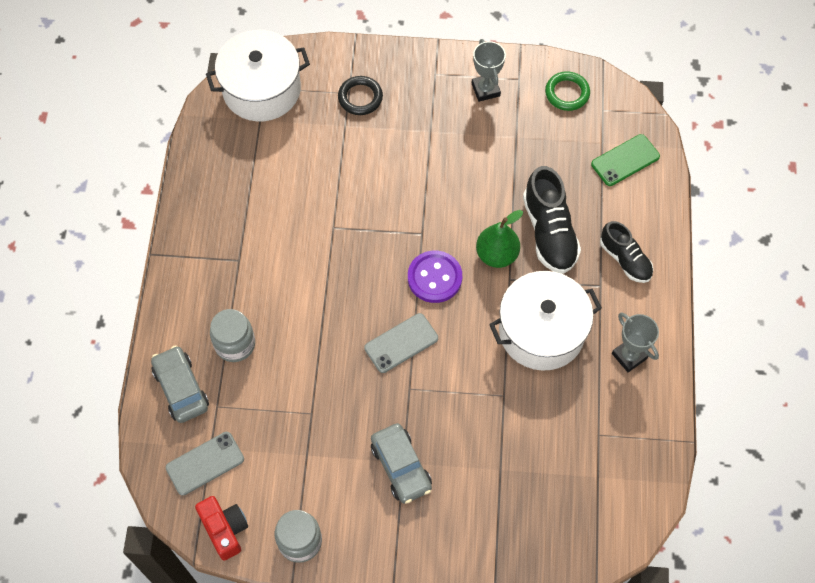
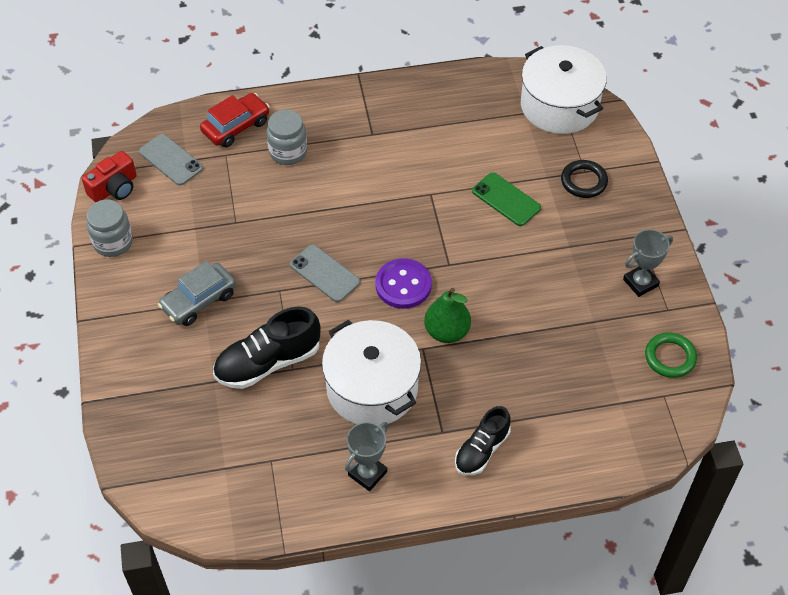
camera: 75 degrees right, 10 degrees down
grey car [151,345,209,423] -> red car [200,93,270,148]
black shoe [523,166,581,274] -> black shoe moved to [213,307,321,389]
green phone [591,134,660,186] -> green phone moved to [472,172,541,226]

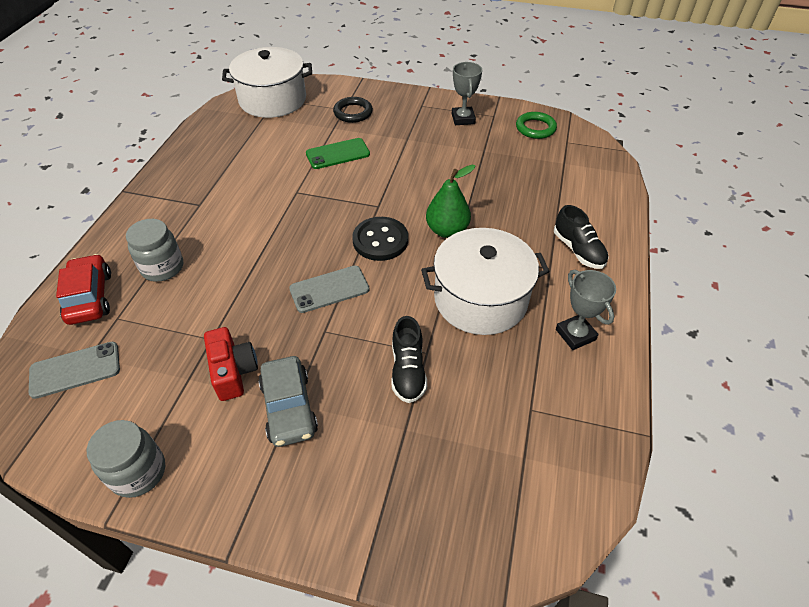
camera: 65 degrees left, 5 degrees down
red camera [82,151,137,202] -> red camera moved to [204,327,258,401]
black shoe [213,307,321,389] -> black shoe [391,316,427,403], size x0.65
purple button [375,258,432,309] -> black button [352,217,408,261]

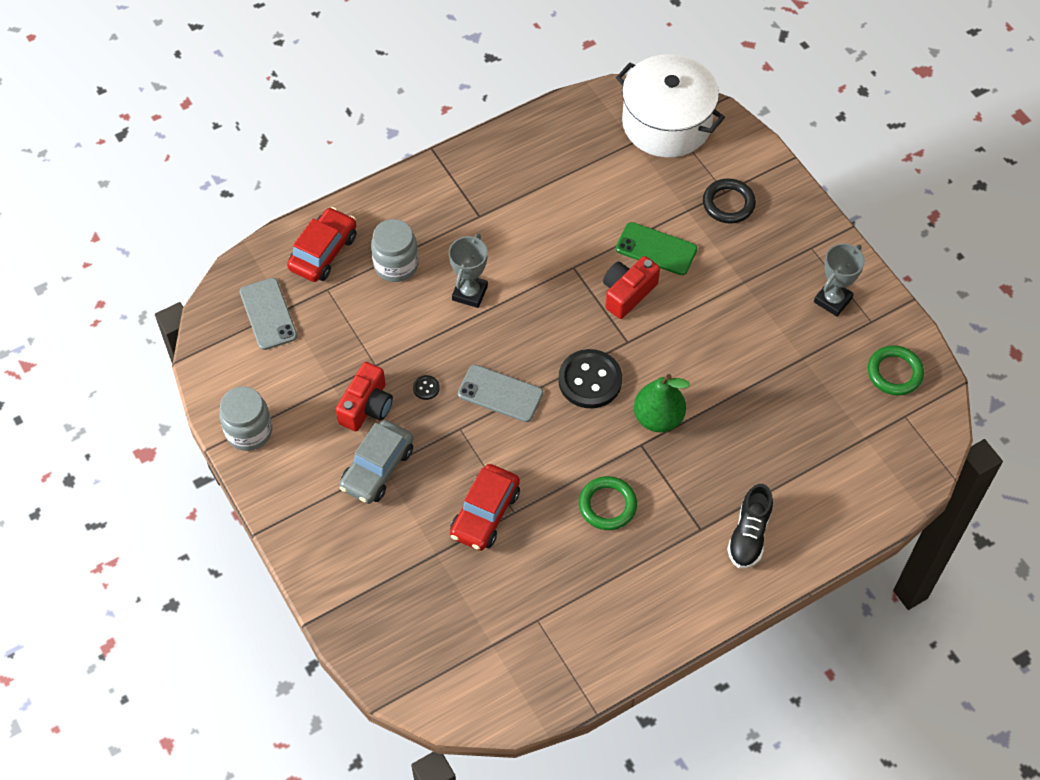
camera: 45 degrees right, 10 degrees up
grey phone [29,342,120,399] -> grey phone turned 45 degrees clockwise [240,278,297,350]
black shoe [391,316,427,403] -> red car [450,464,520,551]
white pot [421,228,550,335] -> green ring [579,476,637,530]
grey trophy [556,269,616,350] -> grey trophy moved to [449,233,488,308]
none -> black button [413,375,440,400]
none -> red camera [603,256,660,319]

